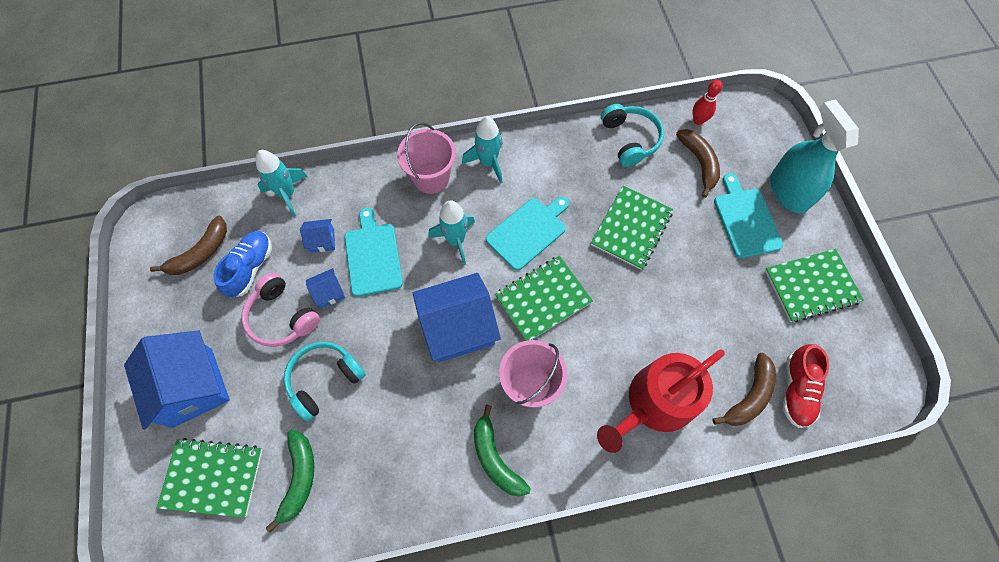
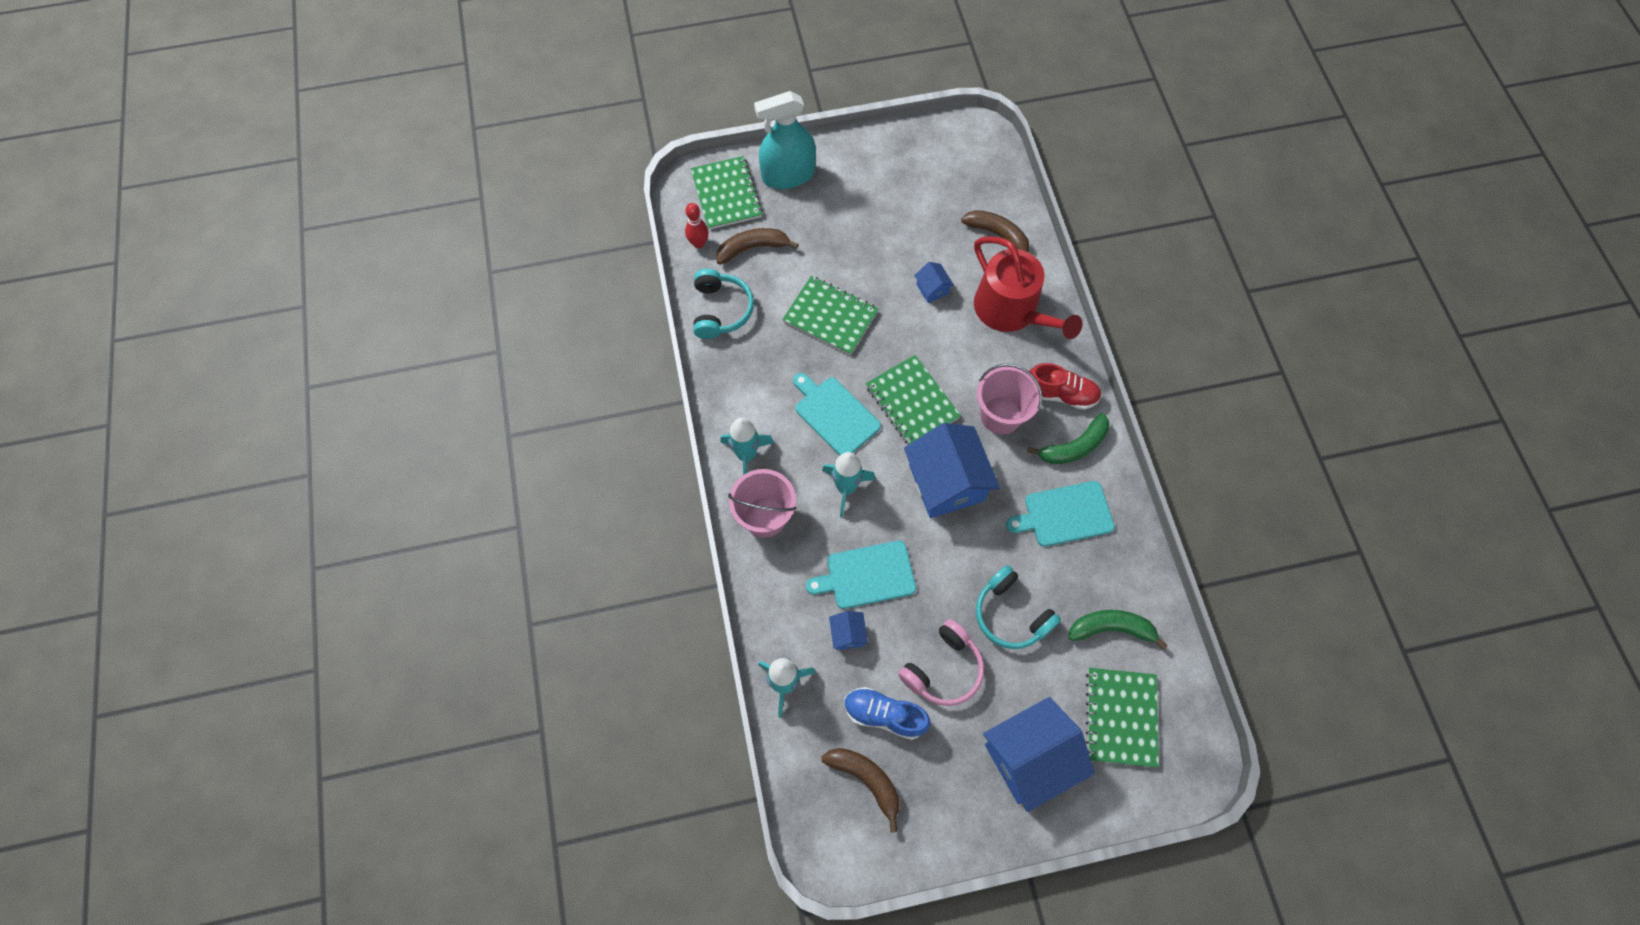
camera: 90 degrees left, 0 degrees up
blue house [306,268,345,308] -> blue house moved to [914,262,954,303]
turquoise headphones [601,104,664,167] -> turquoise headphones turned 105 degrees clockwise [693,269,754,339]
turquoise cutting board [714,173,783,258] -> turquoise cutting board moved to [1006,481,1115,547]
green notebook [765,249,864,322] -> green notebook moved to [691,156,763,230]
red shoe [783,344,829,428] -> red shoe moved to [1029,363,1101,410]

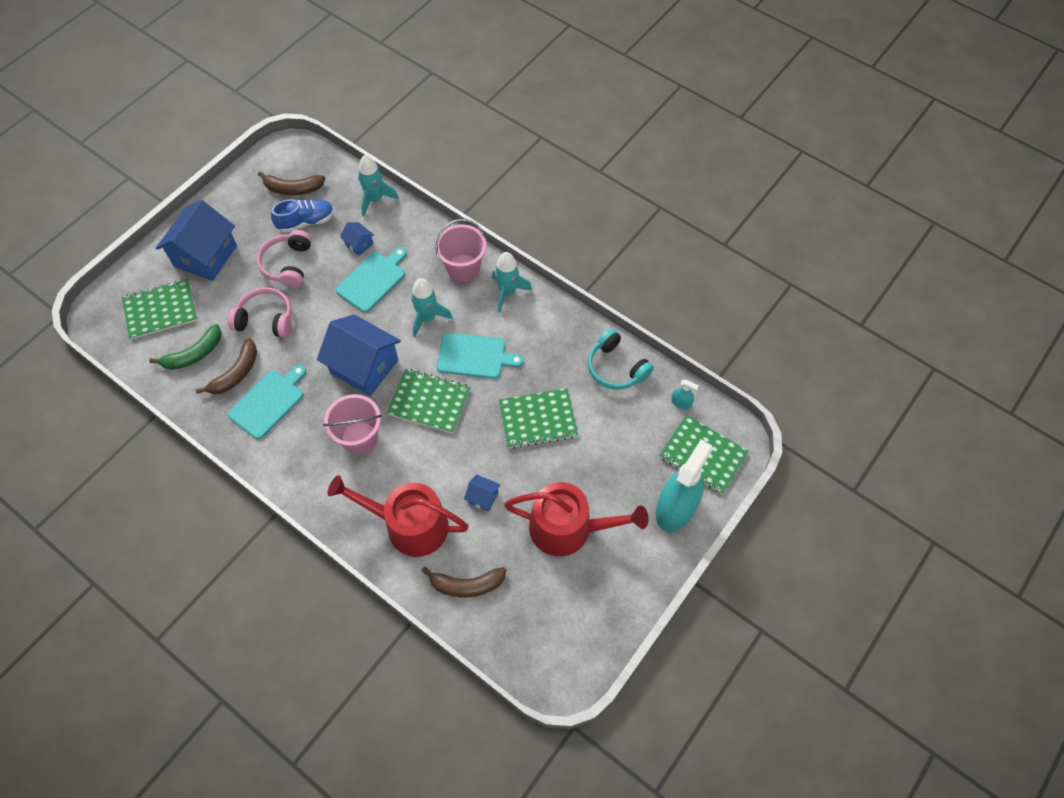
camera: 140 degrees right, 5 degrees down
red bowling pin [685,203,708,248] -> turquoise spray bottle [671,380,699,409]
brown banana [716,228,799,265] -> brown banana moved to [196,338,257,394]
turquoise headphones [976,565,1061,649] -> pink headphones [228,288,292,338]
green banana [1027,413,1109,464] -> none
red shoe [1029,363,1101,410] -> none
green notebook [1086,668,1159,767] -> green notebook turned 75 degrees counterclockwise [122,279,197,339]
none -> red watering can [504,482,648,556]

